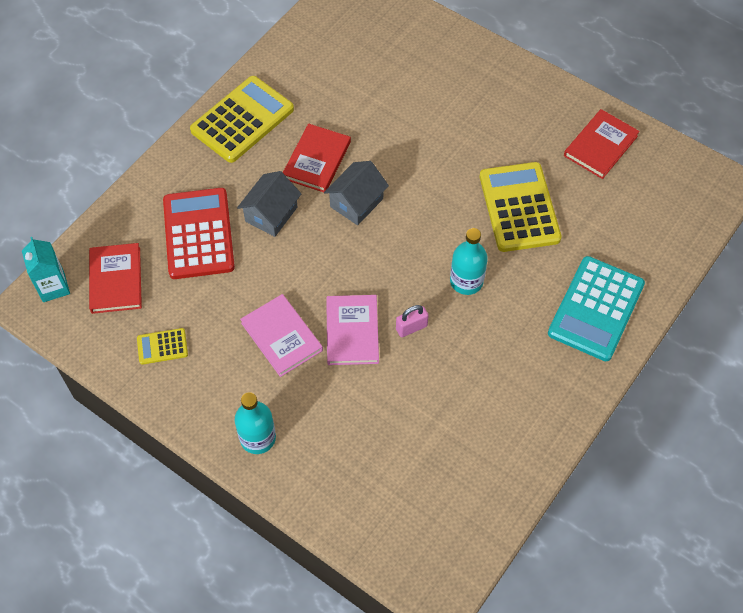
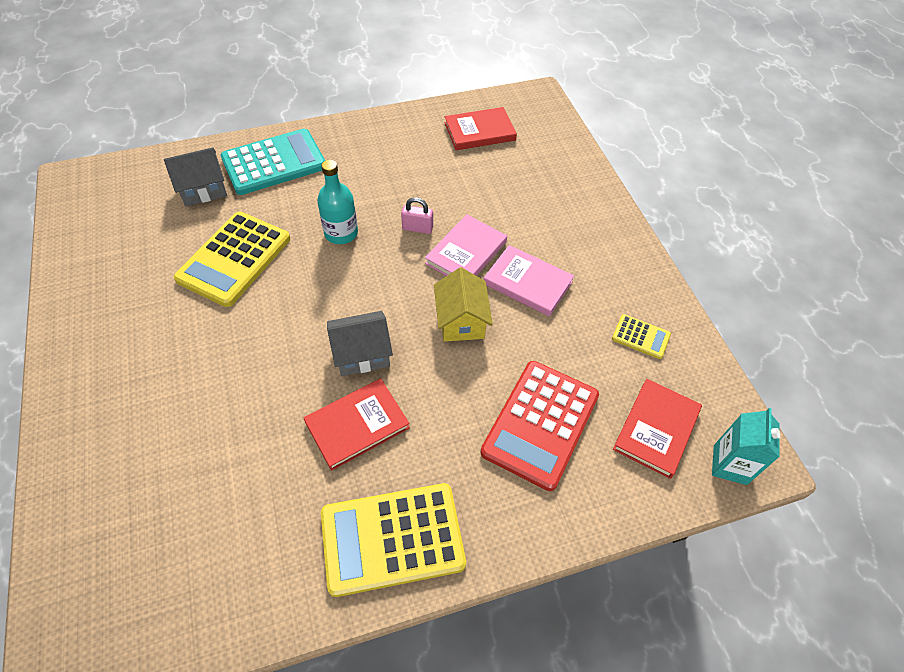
camera: 145 degrees left, 5 degrees down
turquoise bottle [235,392,276,454] -> none
grey house [237,171,301,237] -> grey house moved to [164,147,227,206]
pink book [240,294,323,377] -> pink book turned 60 degrees counterclockwise [484,245,574,316]
red book [564,109,640,179] -> red book moved to [444,107,517,150]
none -> yellow house [434,267,493,342]

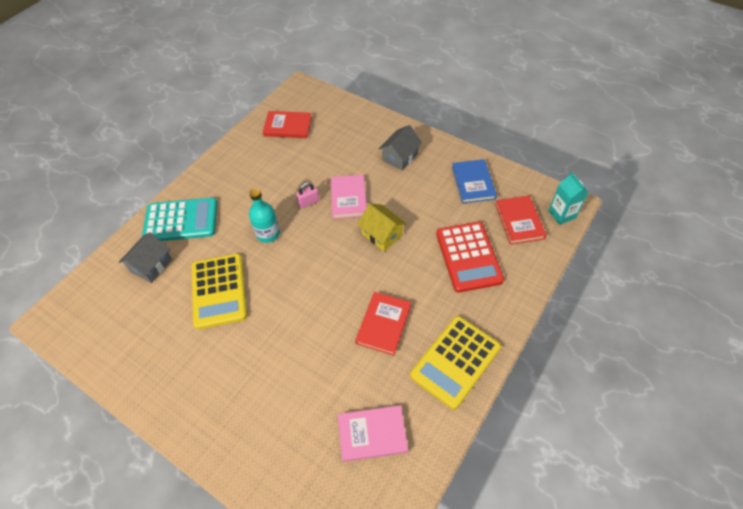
camera: 35 degrees left, 0 degrees up
turquoise calculator [221,129,325,195] -> turquoise calculator turned 60 degrees clockwise [142,197,217,241]
grey house [327,311,393,376] -> grey house moved to [379,125,422,171]
red book [444,107,517,150] -> red book turned 60 degrees clockwise [263,111,312,138]
pink book [484,245,574,316] -> pink book moved to [338,405,408,462]
yellow calculator [612,314,671,359] -> blue book [452,159,497,204]

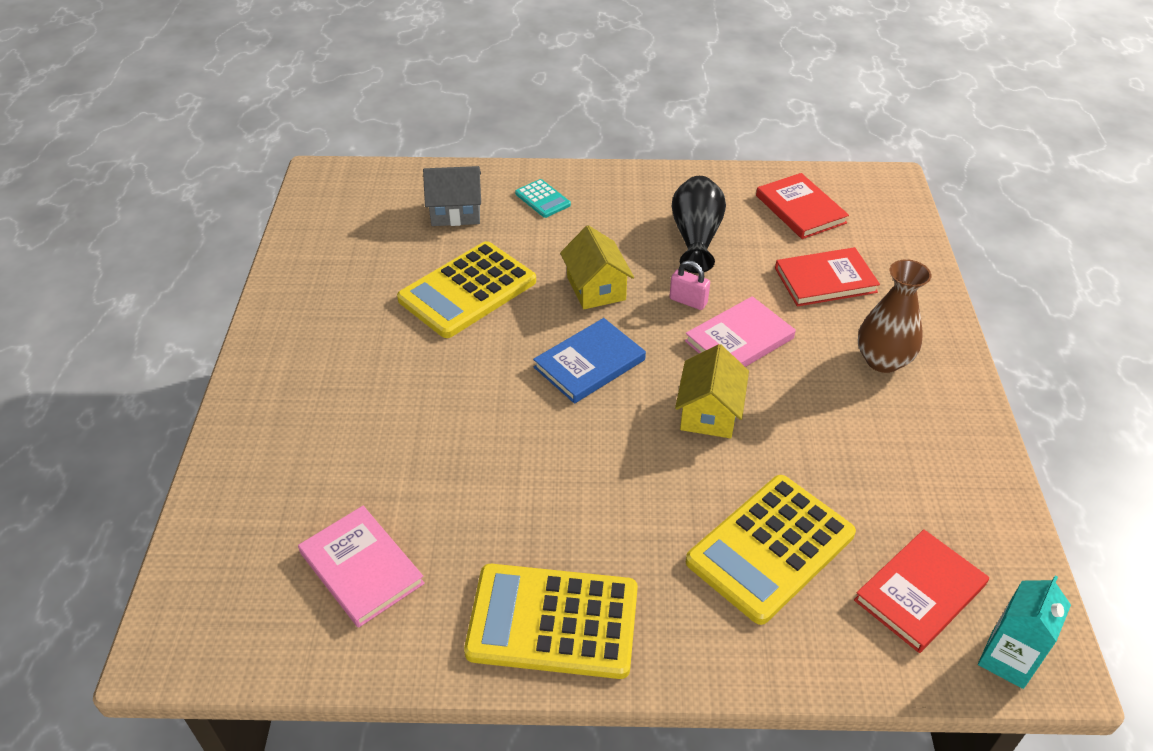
camera: 55 degrees right, 10 degrees down
turquoise calculator [142,197,217,241] -> turquoise calculator [515,179,571,218], size x0.47
turquoise bottle [249,189,280,243] -> yellow house [560,225,634,310]
red book [355,292,411,355] -> red book moved to [775,247,880,307]
grey house [379,125,422,171] -> brown vase [858,259,932,373]
red calculator [436,222,504,293] -> yellow calculator [686,475,856,625]
blue book [452,159,497,204] -> blue book moved to [533,318,646,404]
none -> black vase [672,176,726,273]

